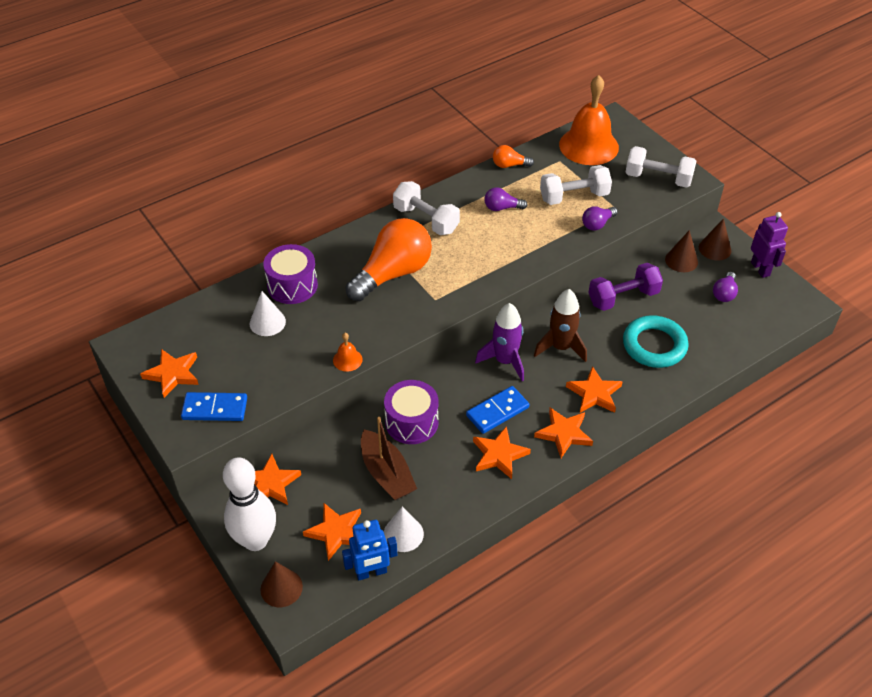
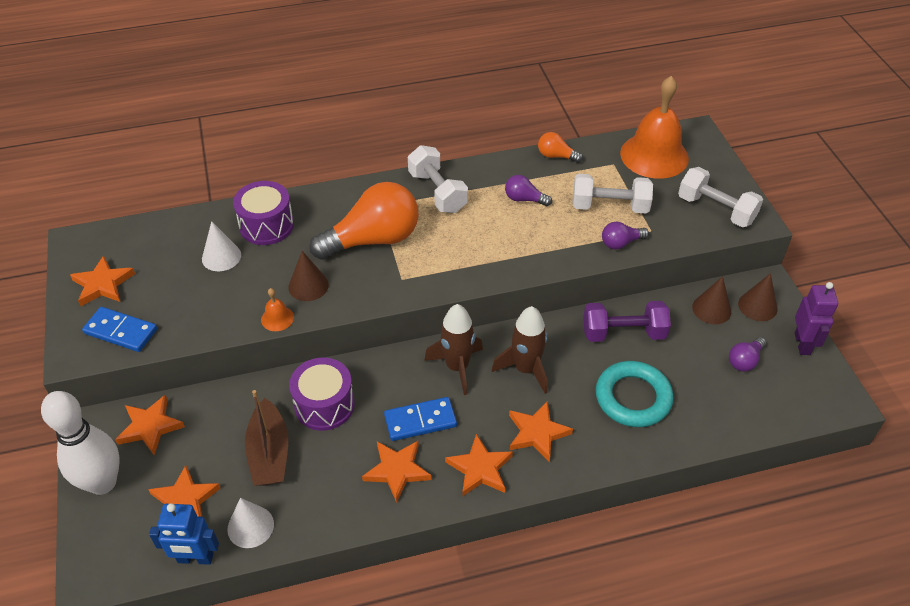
camera: 20 degrees right, 0 degrees up
brown cone [260,561,303,607] -> brown cone moved to [288,251,329,301]
purple rocket [475,303,524,381] -> brown rocket [424,304,483,395]

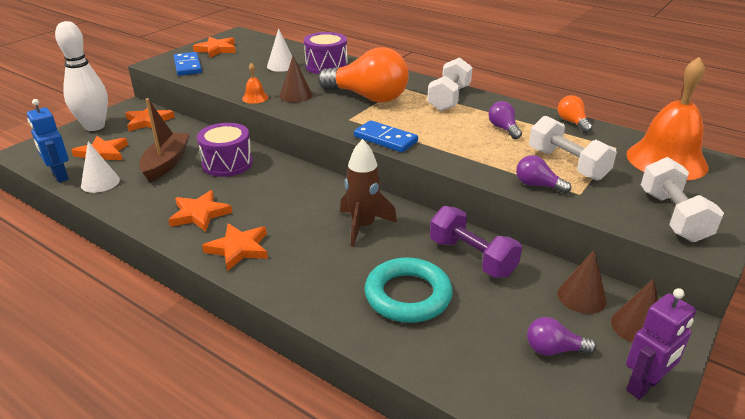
camera: 50 degrees right, 15 degrees down
brown boat [245,390,288,486] -> brown boat turned 150 degrees clockwise [139,98,190,182]
blue domino [384,397,457,441] -> blue domino moved to [354,120,418,152]
brown rocket [424,304,483,395] -> none
orange star [509,401,573,462] -> none

